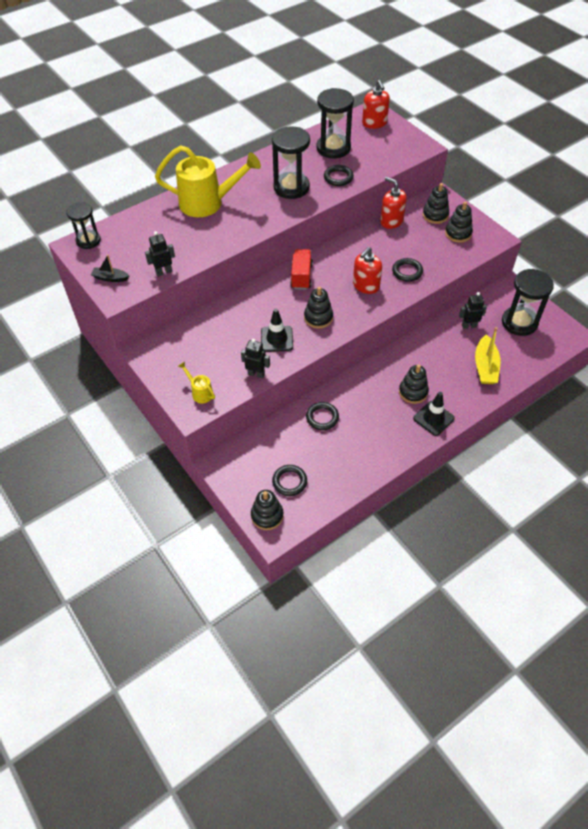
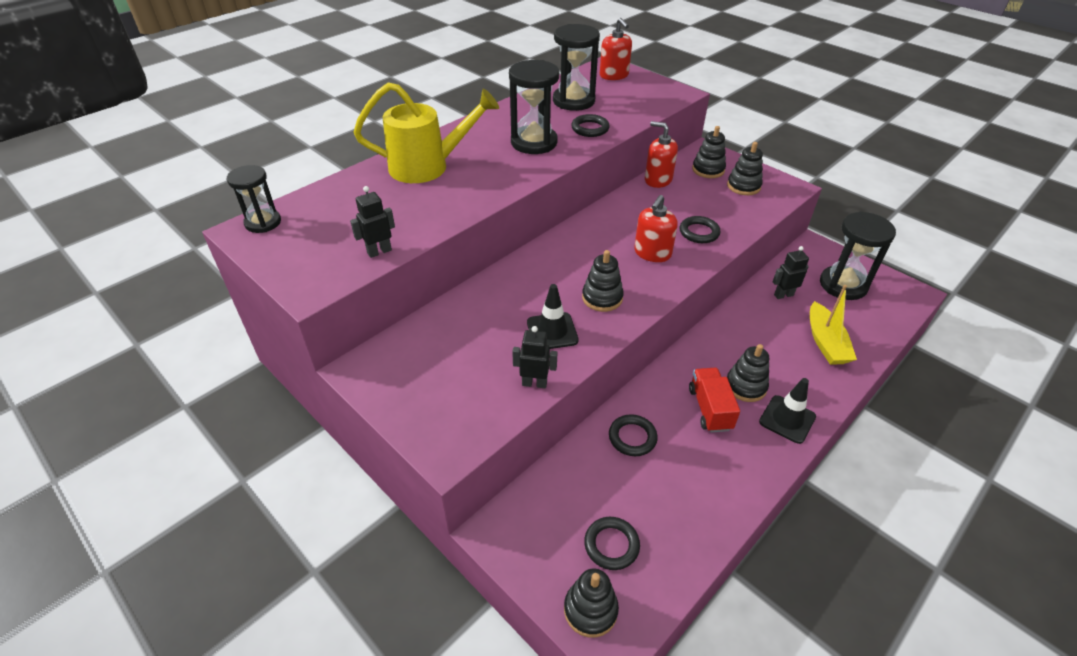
camera: 10 degrees left, 10 degrees down
black boat [91,255,129,282] -> none
yellow watering can [178,362,215,404] -> none
red truck [290,249,313,290] -> red truck moved to [689,368,740,433]

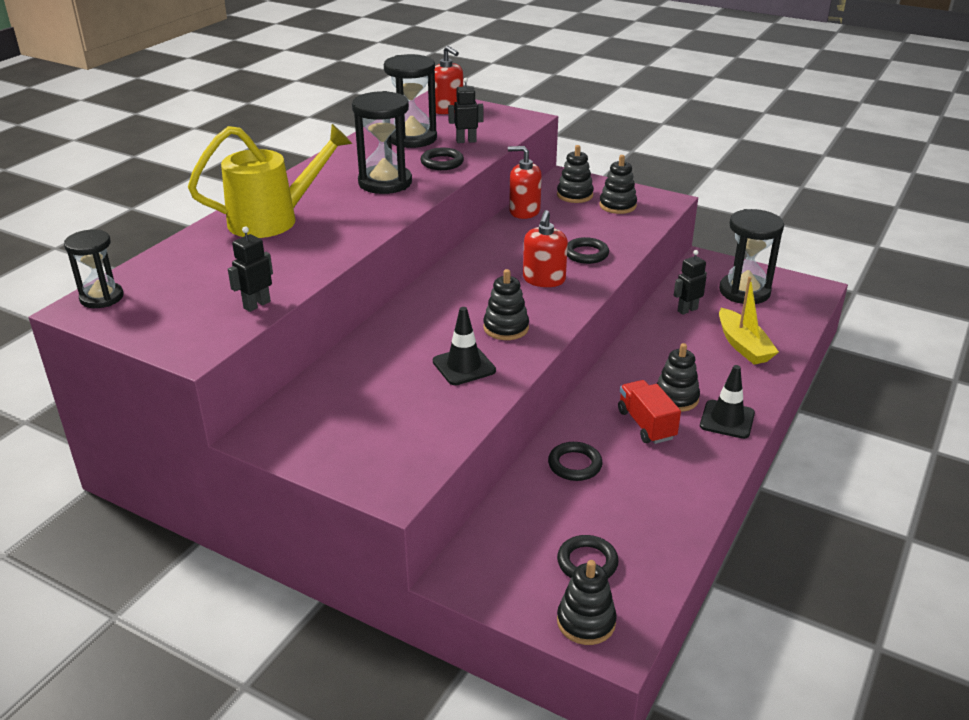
camera: 15 degrees left, 10 degrees down
black robot [512,326,557,388] -> black robot moved to [448,78,484,143]

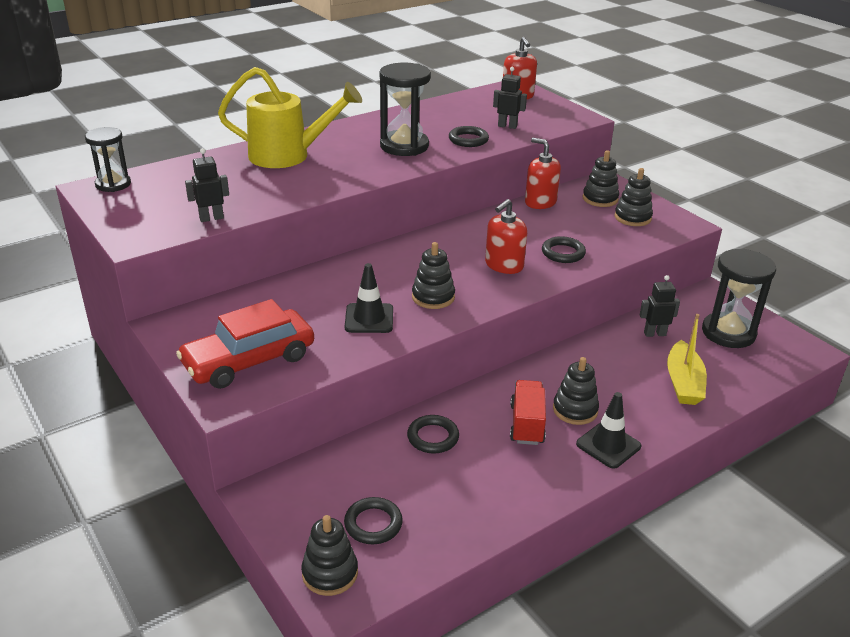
camera: 25 degrees right, 0 degrees up
black hourglass [384,54,437,148] -> none
none -> red car [176,299,314,389]

